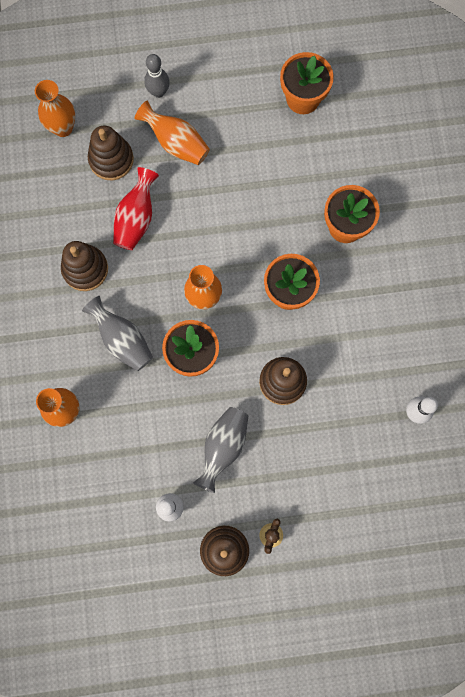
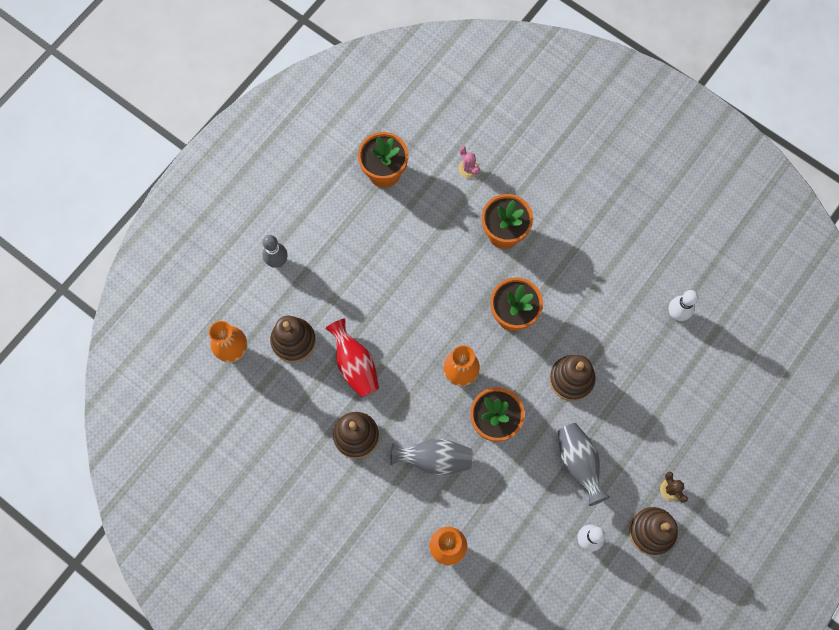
camera: 45 degrees left, 5 degrees down
orange vase [135,101,210,165] -> none
none -> pink cactus [458,146,480,178]

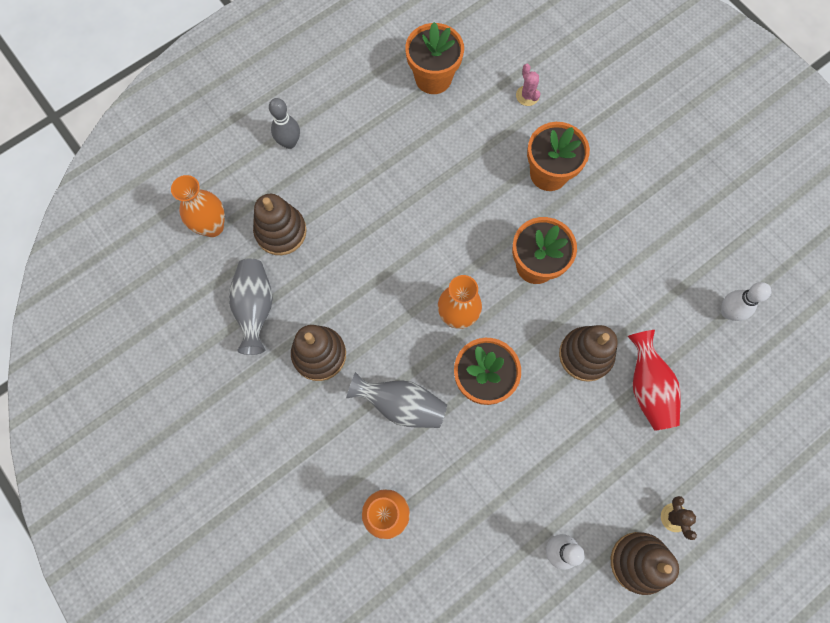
camera: 15 degrees right, 0 degrees up
red vase [325,318,379,398] -> red vase moved to [628,330,681,431]
grey vase [558,423,610,506] -> grey vase moved to [229,258,273,355]

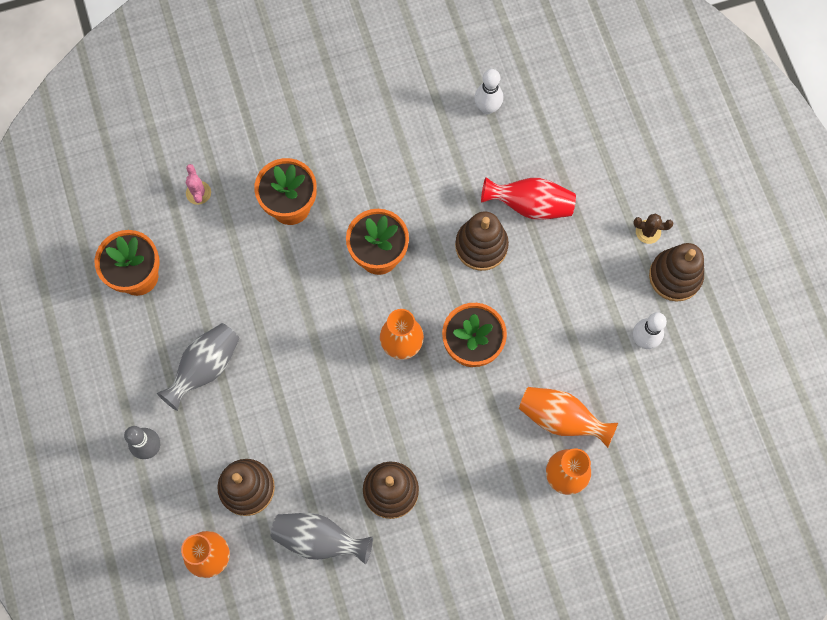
camera: 70 degrees left, 0 degrees up
grey vase [346,372,447,428] -> grey vase moved to [157,323,240,411]
pink cactus [516,64,540,106] -> pink cactus turned 75 degrees clockwise [186,164,211,205]
none -> orange vase [519,387,618,448]

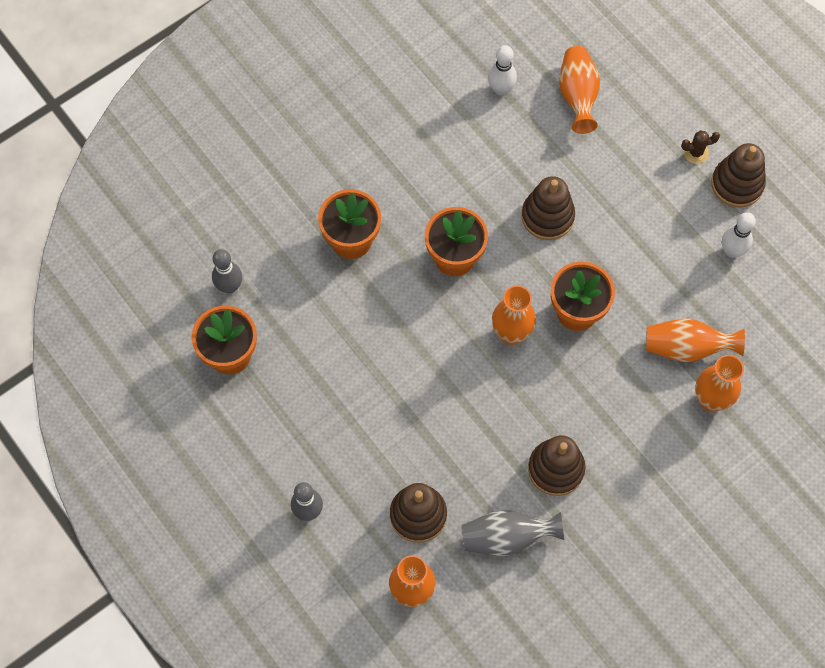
camera: 20 degrees left, 5 degrees down
grey vase [157,323,240,411] -> none
pink cactus [186,164,211,205] -> none
red vase [481,177,576,220] -> none
none -> grey bowling pin [212,249,242,293]
none -> orange vase [559,46,600,134]

